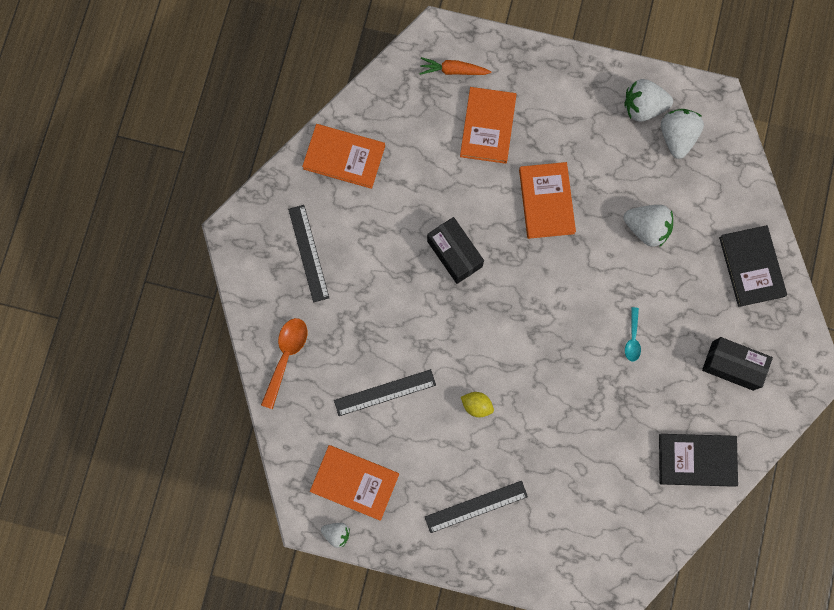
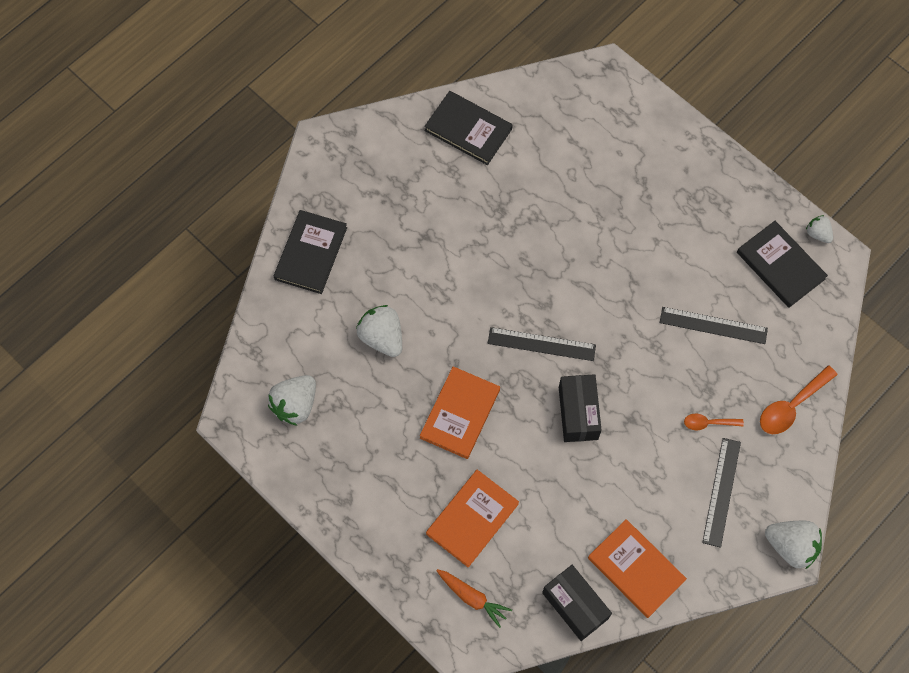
camera: 150 degrees left, 10 degrees down
orange book [310,445,399,521] -> black book [737,221,828,308]
black ruler [425,481,528,533] -> black ruler moved to [488,327,596,361]
yellow lemon [461,392,494,417] -> none
white strawberry [624,79,673,122] -> white strawberry moved to [765,521,822,569]
turquoise spoon [625,307,641,362] -> none
black box [702,337,773,391] -> black box moved to [542,565,612,641]
none -> orange spoon [684,414,744,430]

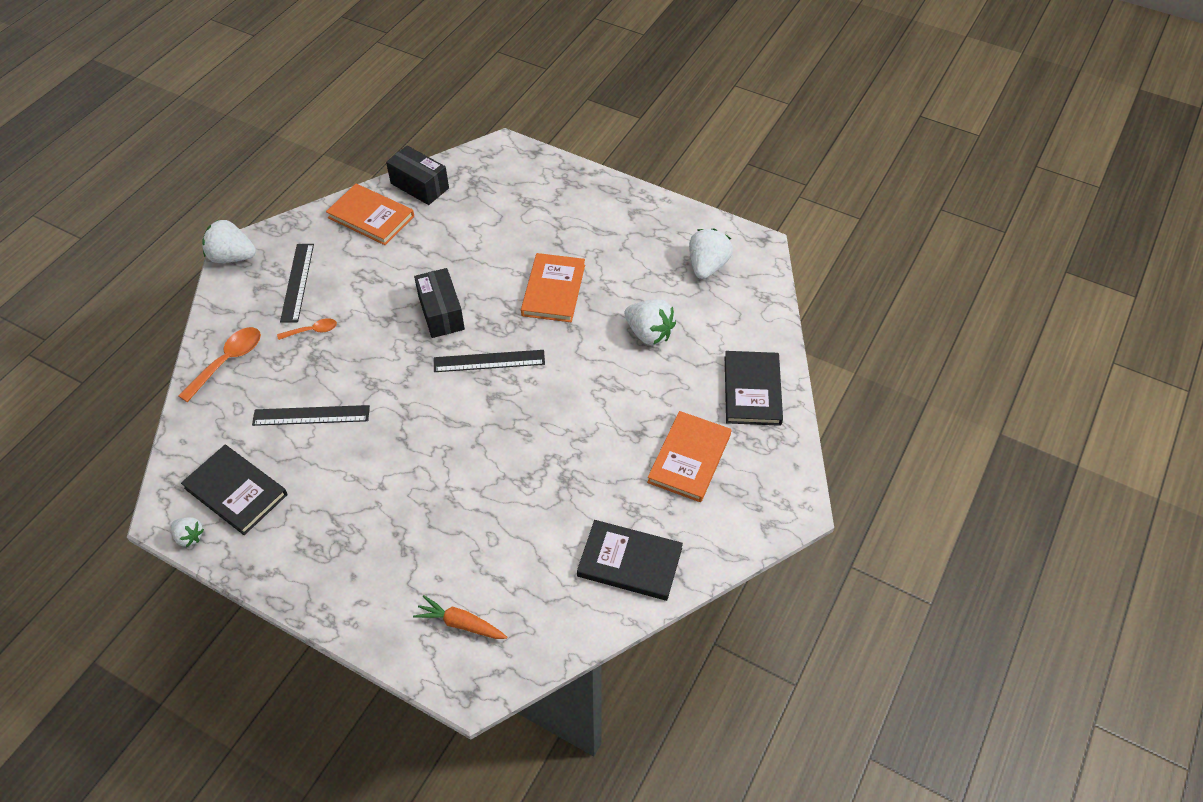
camera: 165 degrees right, 15 degrees down
orange book [426,470,519,567] -> orange book moved to [647,411,731,502]
orange carrot [436,569,512,628] -> orange carrot moved to [413,595,507,639]

